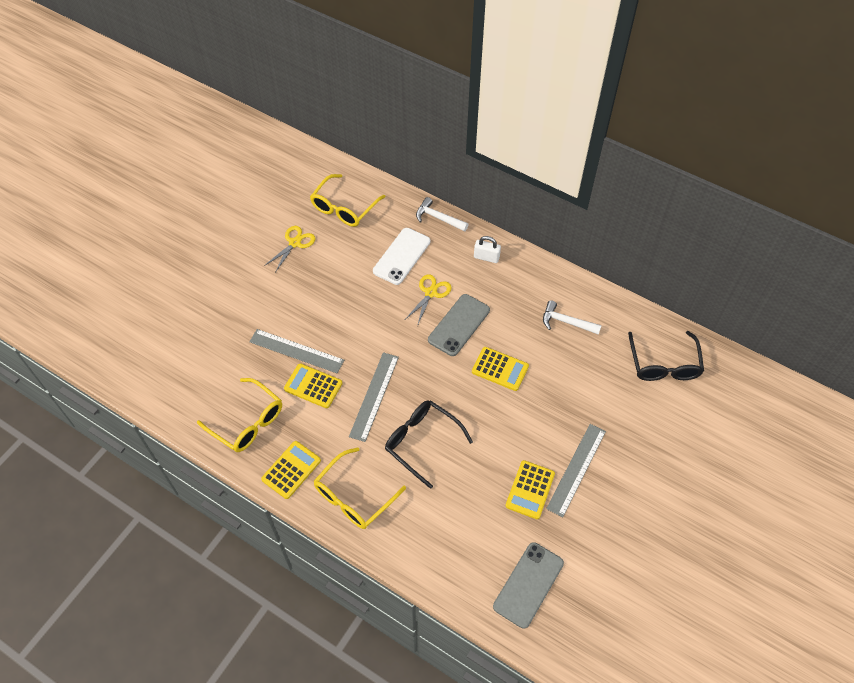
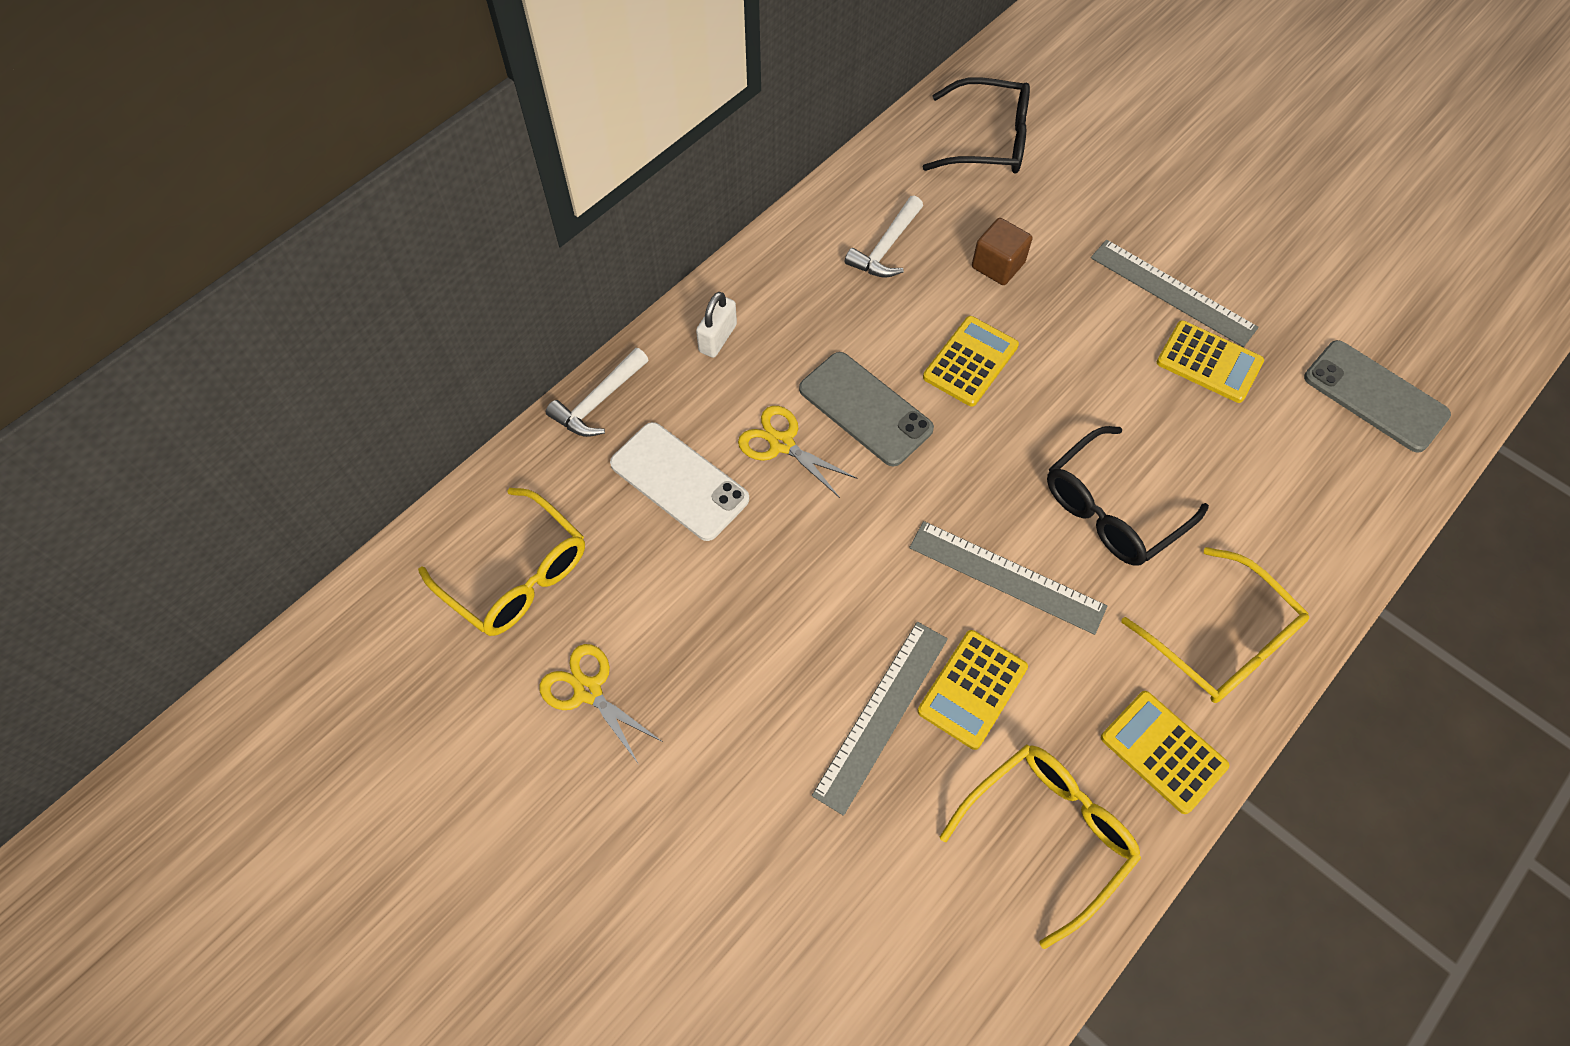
camera: 80 degrees left, 5 degrees up
none -> brown cube [972,218,1032,285]

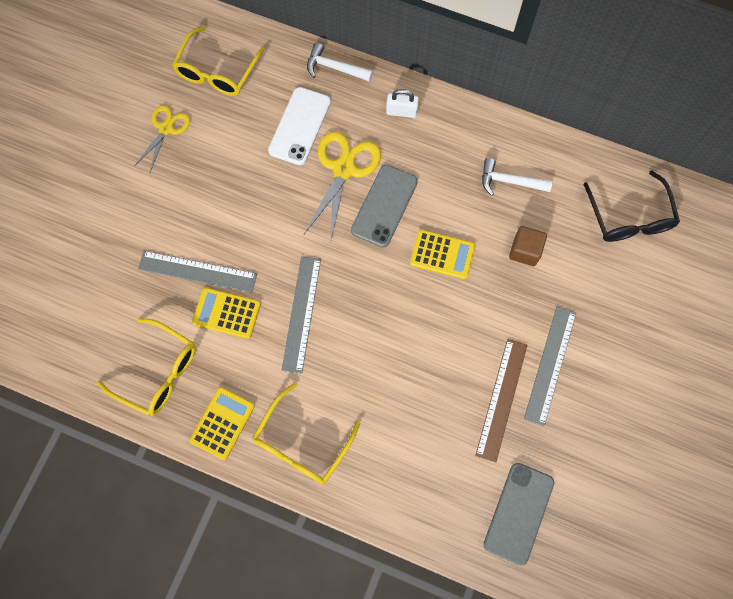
camera: 70 degrees right, 10 degrees up
yellow scissors [738,406,858,498] -> yellow scissors [304,132,381,244], size x1.59
black glasses [1047,426,1209,566] -> none
yellow calculator [1157,320,1264,403] -> brown ruler [475,339,527,462]

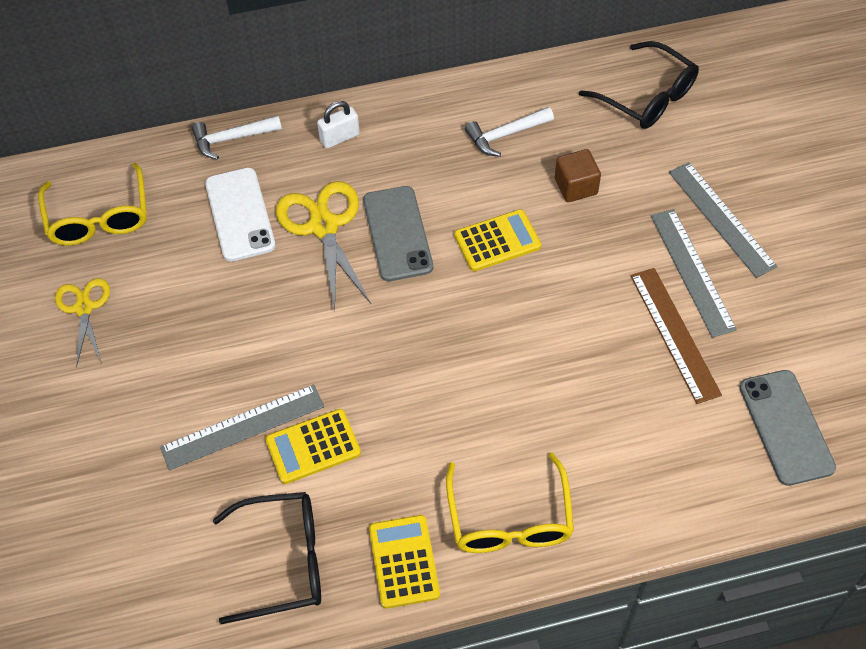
camera: 35 degrees left, 15 degrees down
yellow glasses [97,318,196,416] -> black glasses [213,492,321,624]
grey ruler [282,256,321,374] -> grey ruler moved to [669,162,778,278]

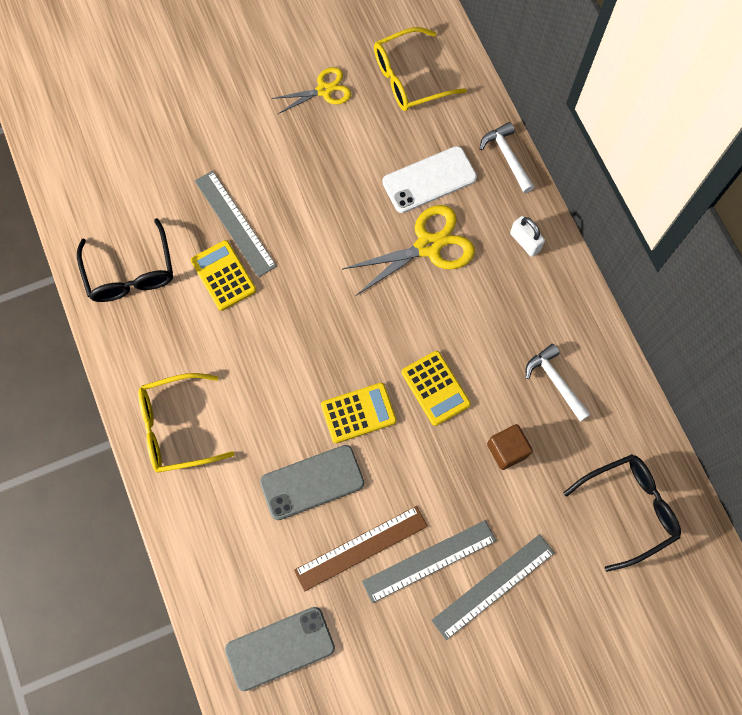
camera: 80 degrees right, 15 degrees up
grey phone [363,186,433,281] -> grey phone moved to [260,445,364,520]
yellow calculator [369,515,440,609] -> yellow calculator moved to [321,383,397,443]
black glasses [579,41,699,129] -> black glasses turned 150 degrees counterclockwise [563,454,681,572]

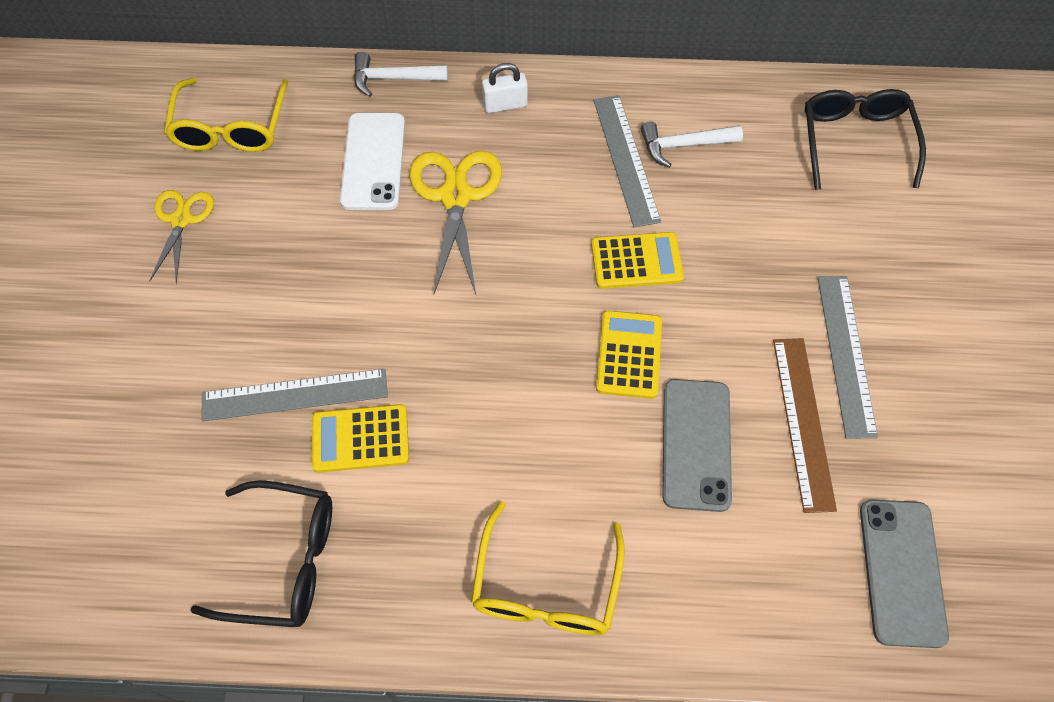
camera: 65 degrees left, 10 degrees down
grey ruler [431,534,555,640] -> grey ruler moved to [594,95,661,228]
brown cube [487,424,533,470] -> none

